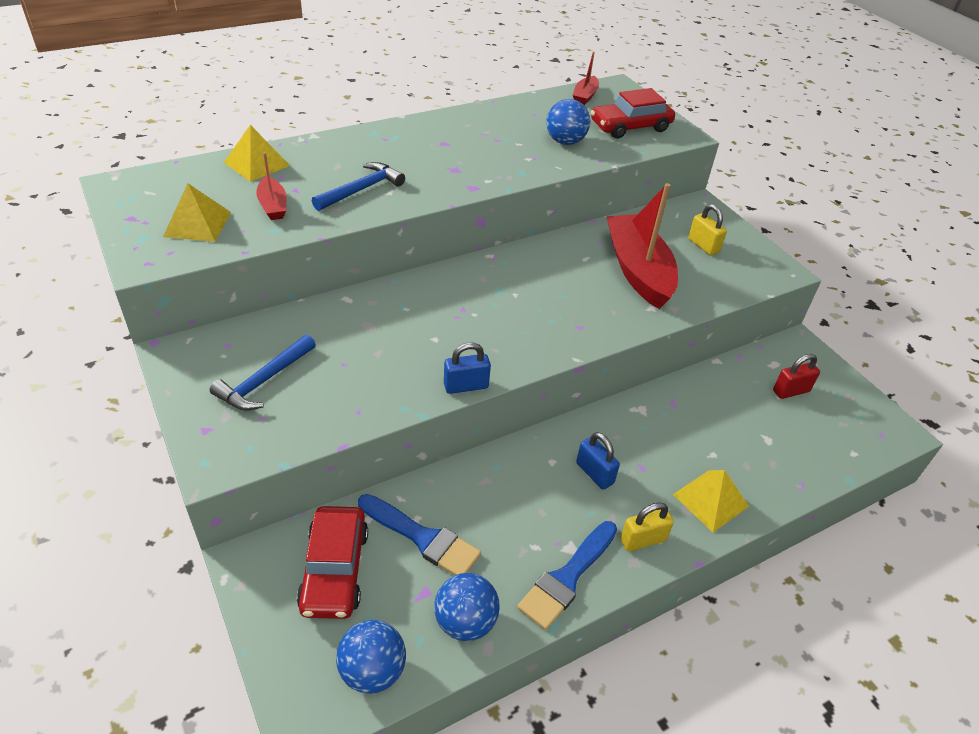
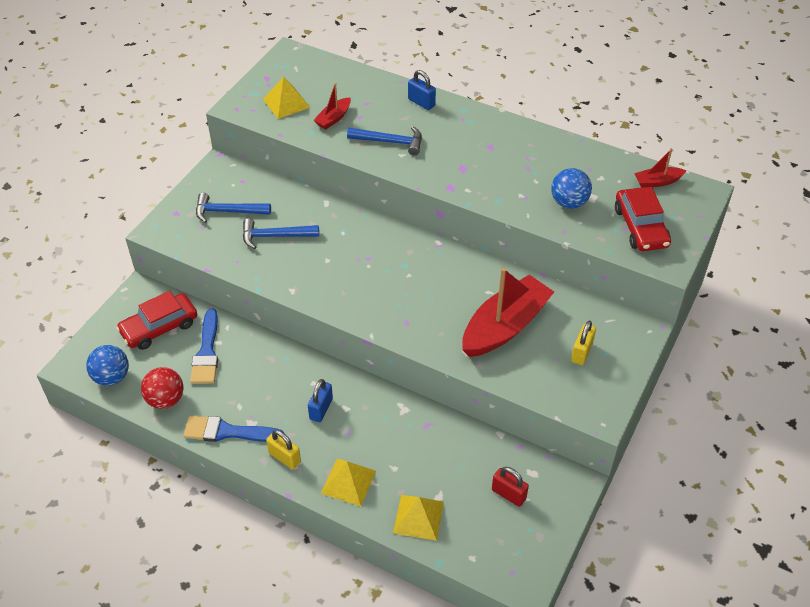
camera: 60 degrees right, 5 degrees up
yellow pyramid [224,125,290,182] -> yellow pyramid moved to [393,495,444,541]
blue ball [434,573,500,641] -> red ball [141,367,184,409]
blue padlock [444,342,491,394] -> blue padlock moved to [408,70,436,110]
red car [591,88,675,139] -> red car turned 135 degrees counterclockwise [615,187,671,251]
none -> blue hammer [243,218,319,249]

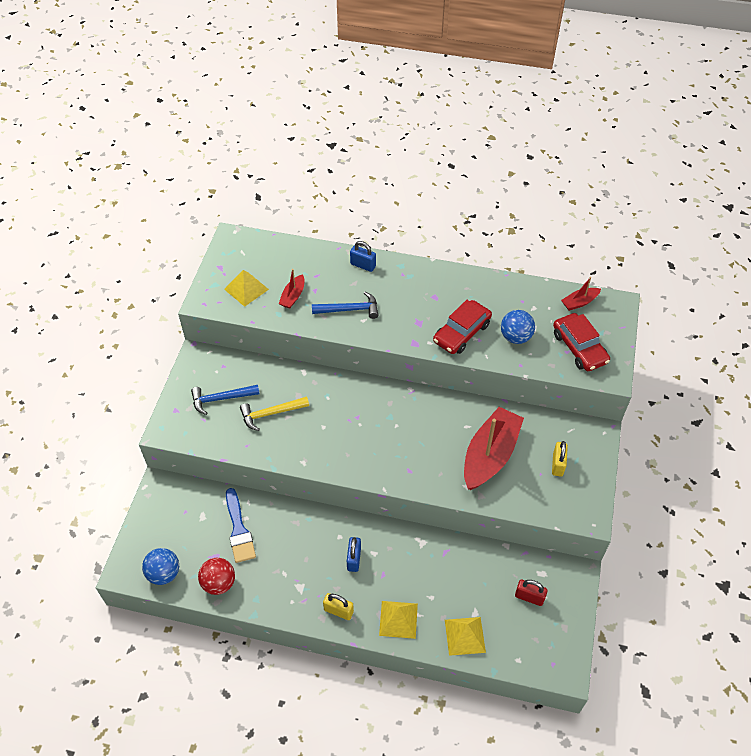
camera: 15 degrees left, 5 degrees up
red car [116,291,197,350] -> red car moved to [433,300,492,354]
blue brush [184,416,285,442] -> none
blue hammer [243,218,319,249] -> yellow hammer [240,397,309,431]

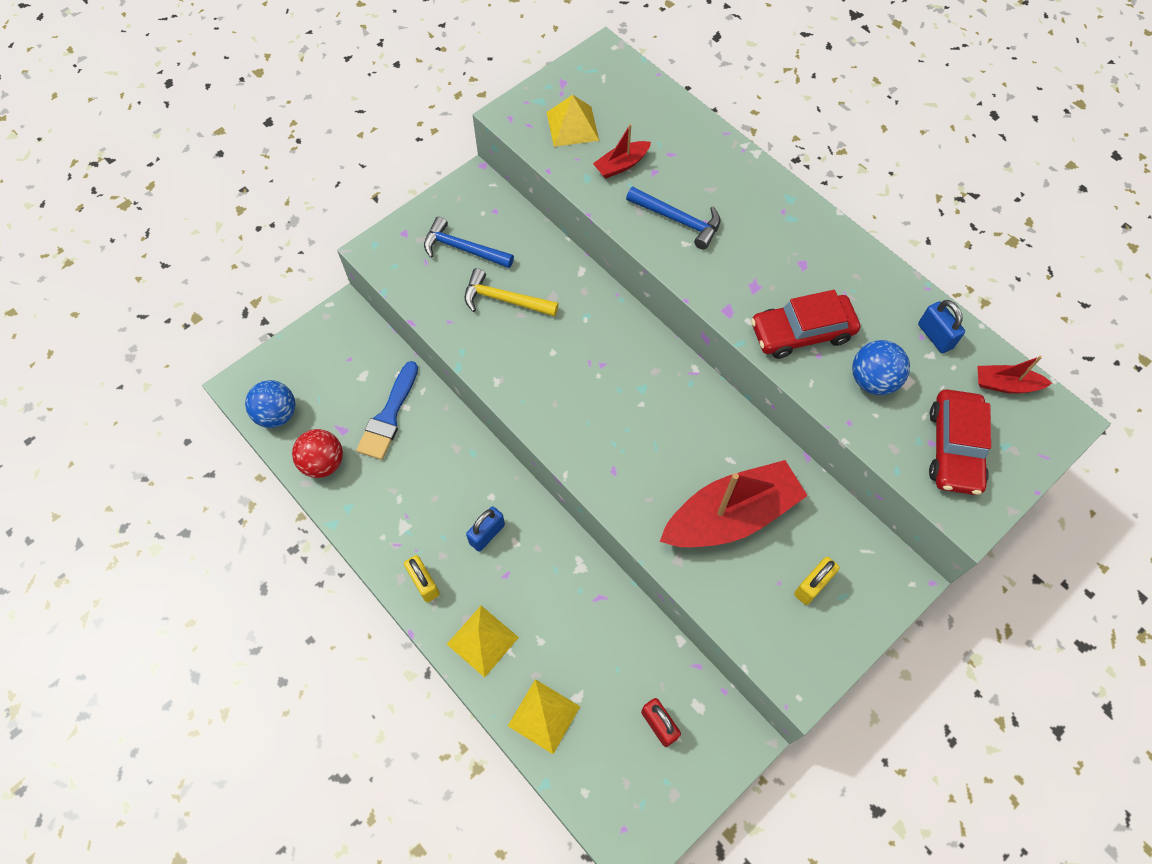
camera: 35 degrees right, 10 degrees up
blue padlock [350,241,376,272] -> blue padlock moved to [918,300,965,353]

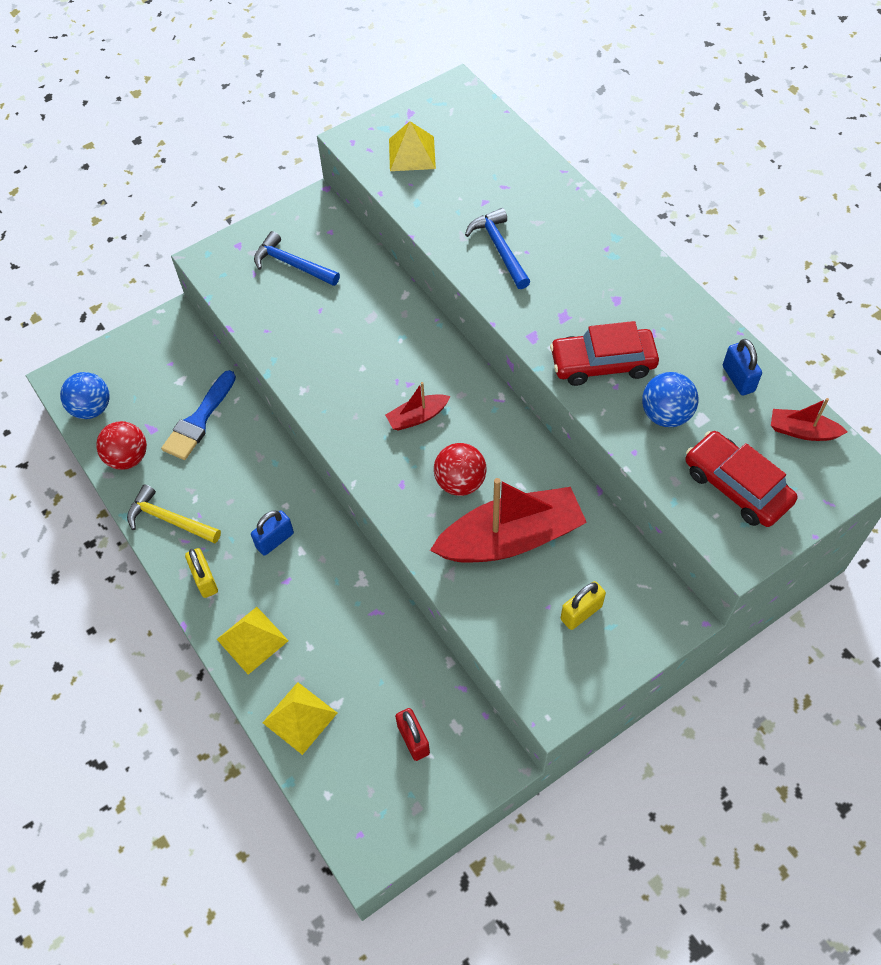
camera: 10 degrees right, 5 degrees down
yellow hammer [465,268,559,316] -> yellow hammer moved to [127,485,221,543]
red boat [593,124,651,178] -> red boat moved to [385,382,451,431]
blue hammer [626,187,721,250] -> blue hammer turned 150 degrees counterclockwise [465,208,530,289]
red car [929,389,991,495] -> red car turned 120 degrees clockwise [685,431,797,527]
none -> red ball [434,443,487,496]

